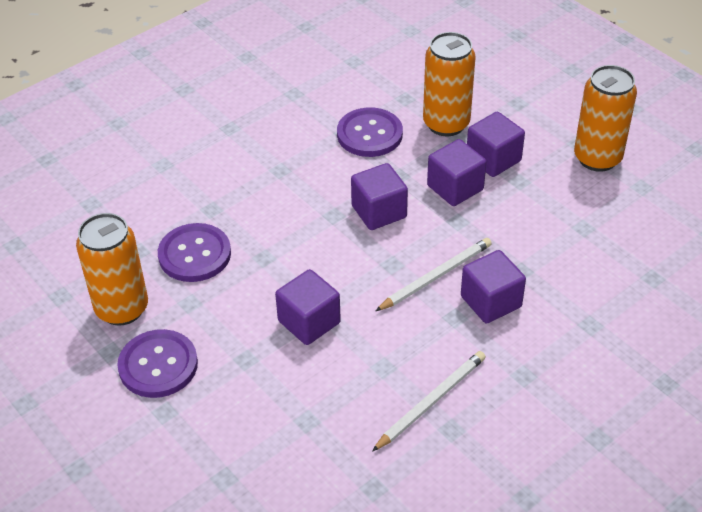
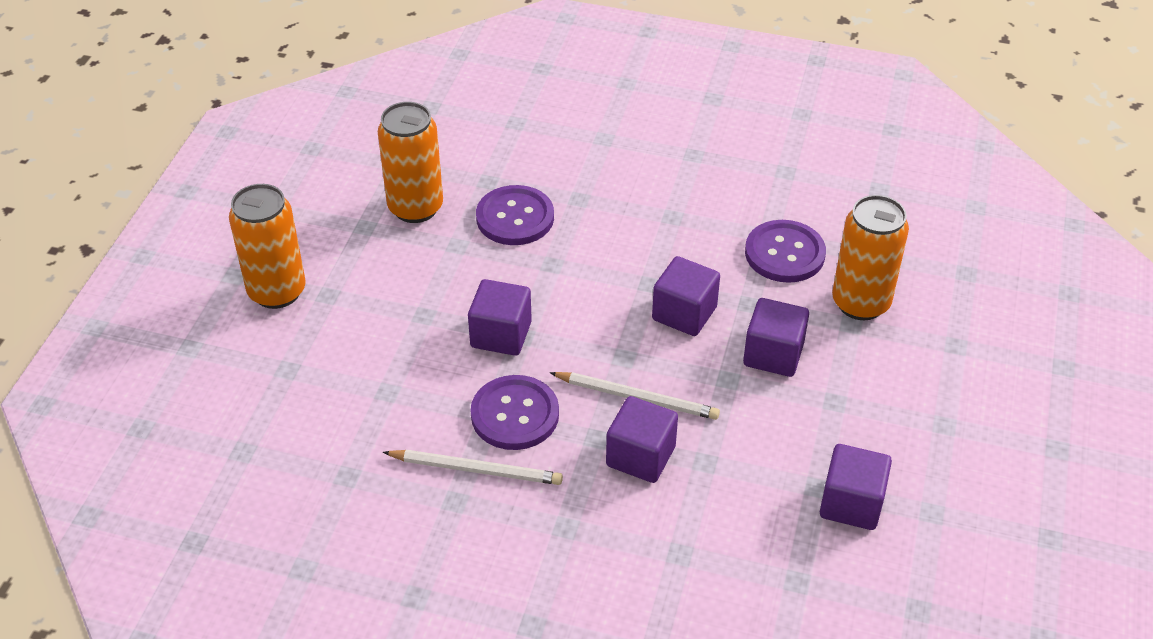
camera: 55 degrees right, 0 degrees up
purple button [117,329,198,398] -> purple button moved to [470,375,559,450]
purple cube [467,112,525,177] -> purple cube moved to [820,444,892,530]
orange can [574,65,637,172] -> orange can moved to [229,184,306,309]

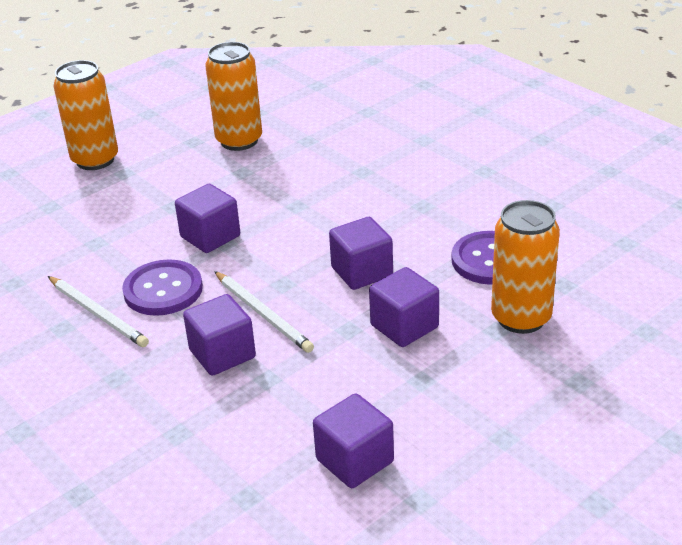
camera: 35 degrees right, 10 degrees down
purple button [476,185,554,245] -> none

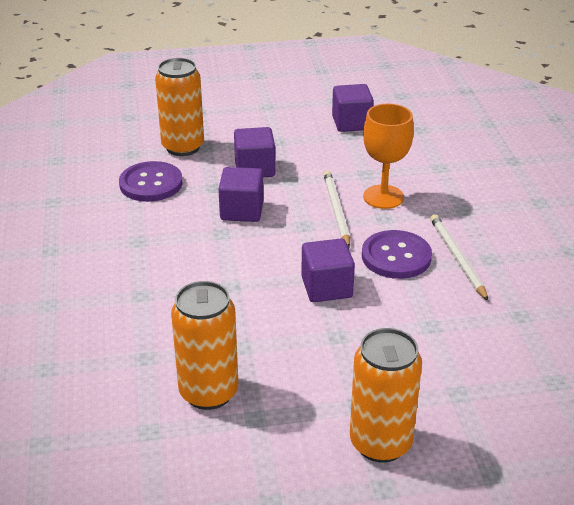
camera: 150 degrees left, 0 degrees up
purple cube [183,294,256,376] -> orange goblet [363,104,414,209]

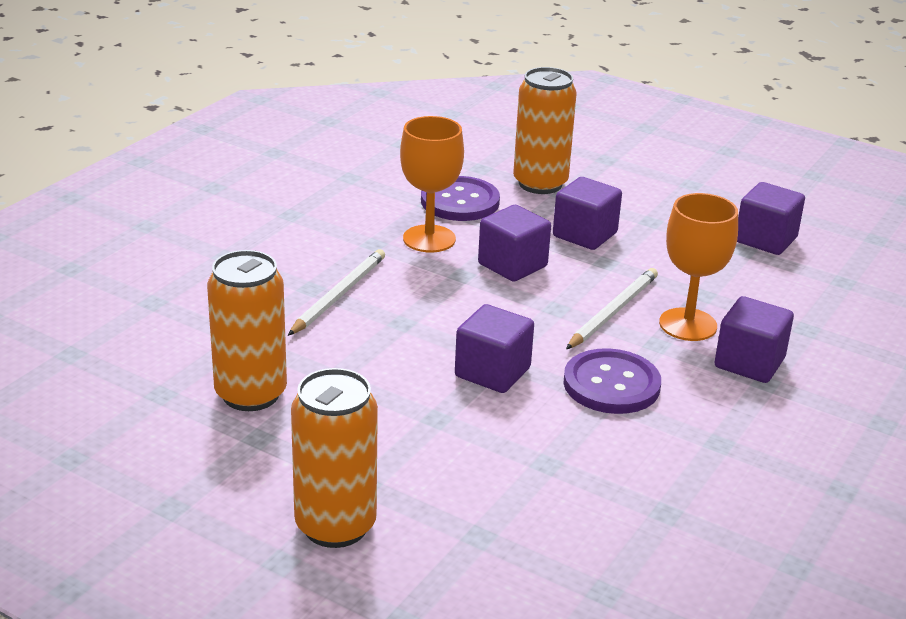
camera: 40 degrees right, 5 degrees down
white pencil [430,214,489,301] -> white pencil moved to [288,249,385,336]
none -> orange goblet [400,116,464,253]
none -> purple cube [715,296,794,383]

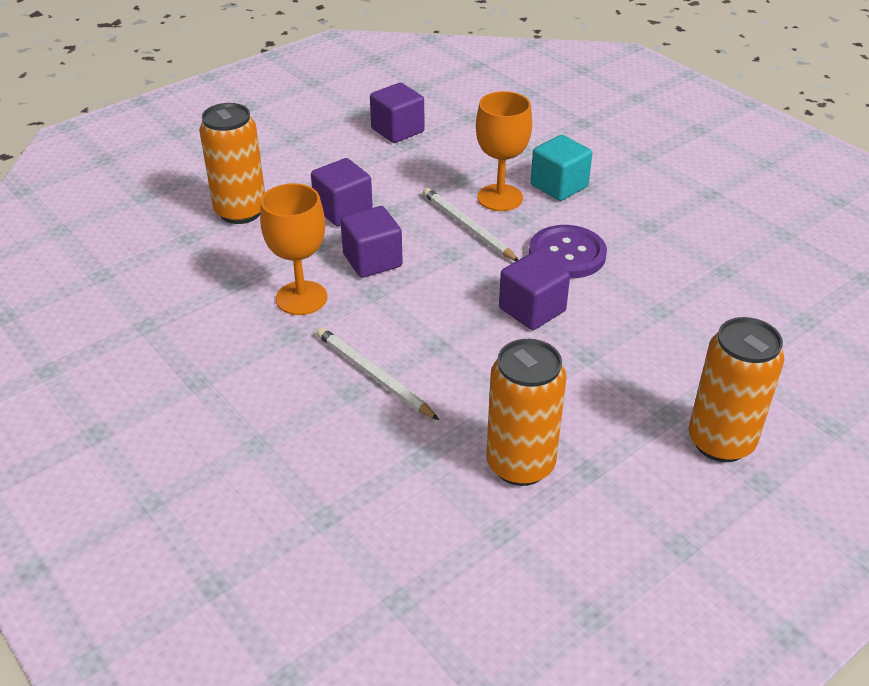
camera: 70 degrees left, 10 degrees up
purple button [421,176,500,221] -> none
purple cube [715,296,794,383] -> turquoise cube [531,135,592,201]

